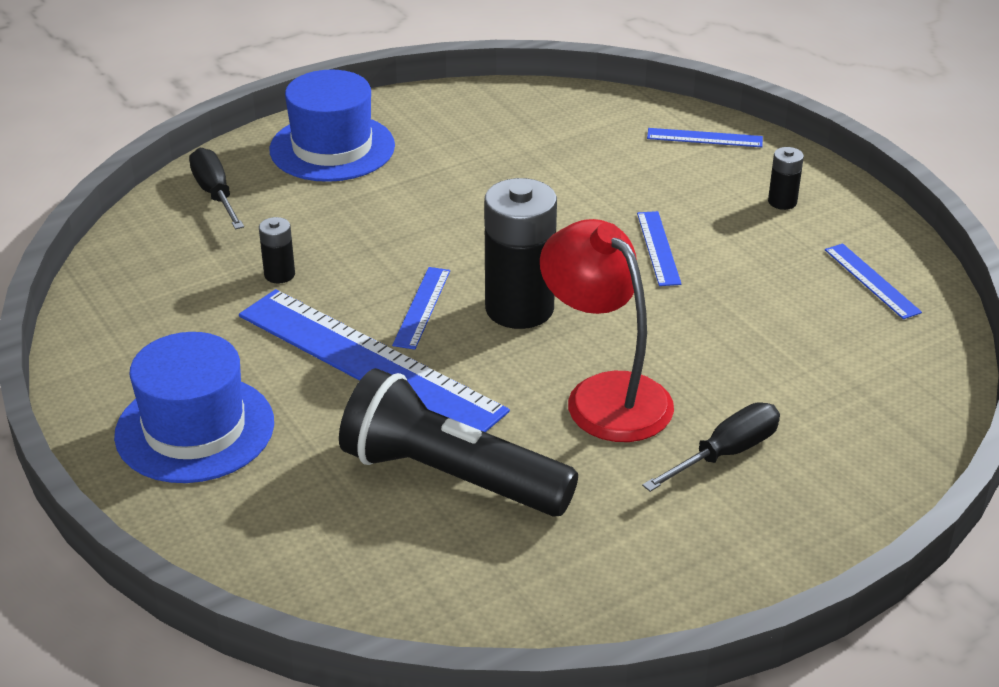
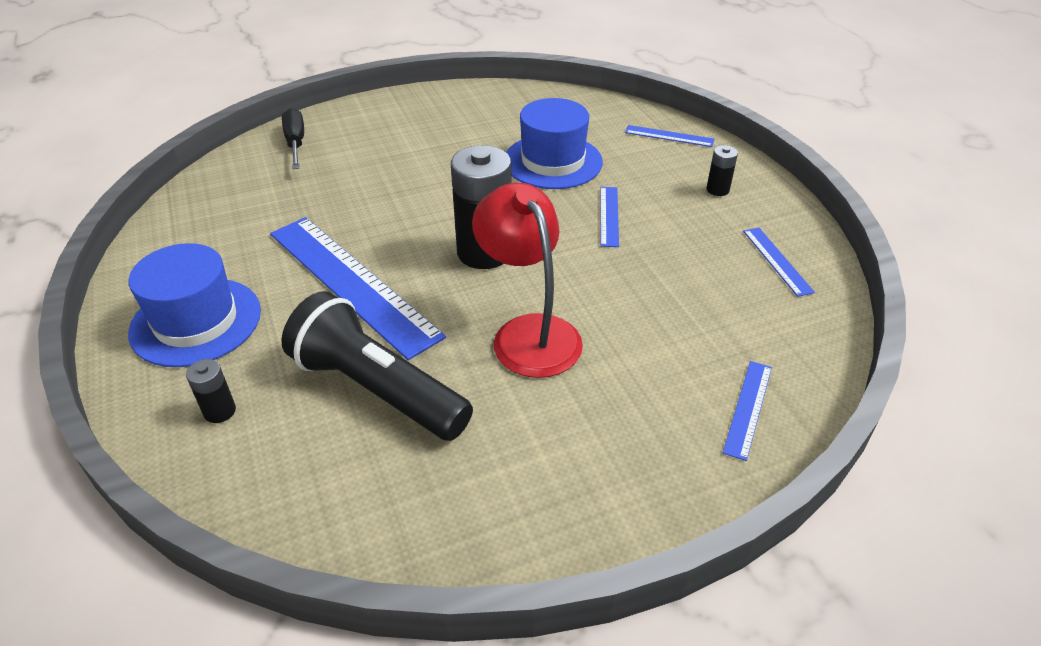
camera: 10 degrees right, 5 degrees up
black battery [259,217,295,283] -> black battery moved to [186,359,236,423]
blue hat [270,69,395,182] -> blue hat moved to [506,98,603,189]
blue ruler [392,267,450,350] -> blue ruler moved to [723,361,772,461]
black screwdriver [642,402,780,492] -> none

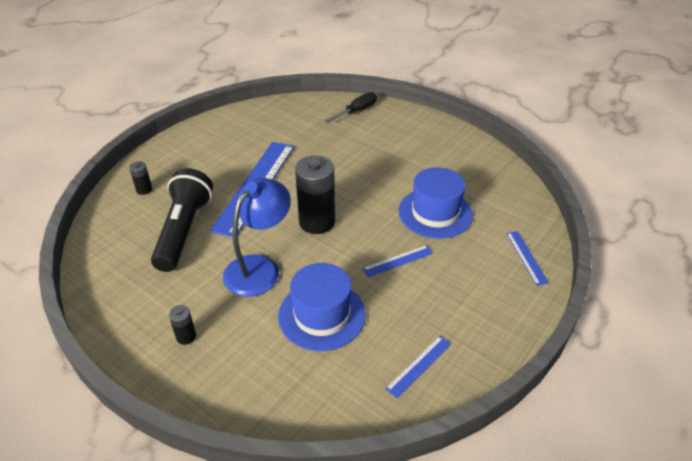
camera: 60 degrees right, 0 degrees up
blue hat [128,243,261,367] -> blue hat moved to [278,263,366,351]
red lamp [472,183,583,378] -> blue lamp [223,178,291,297]
black battery [707,145,738,196] -> black battery moved to [169,305,196,345]
blue ruler [723,361,772,461] -> none

